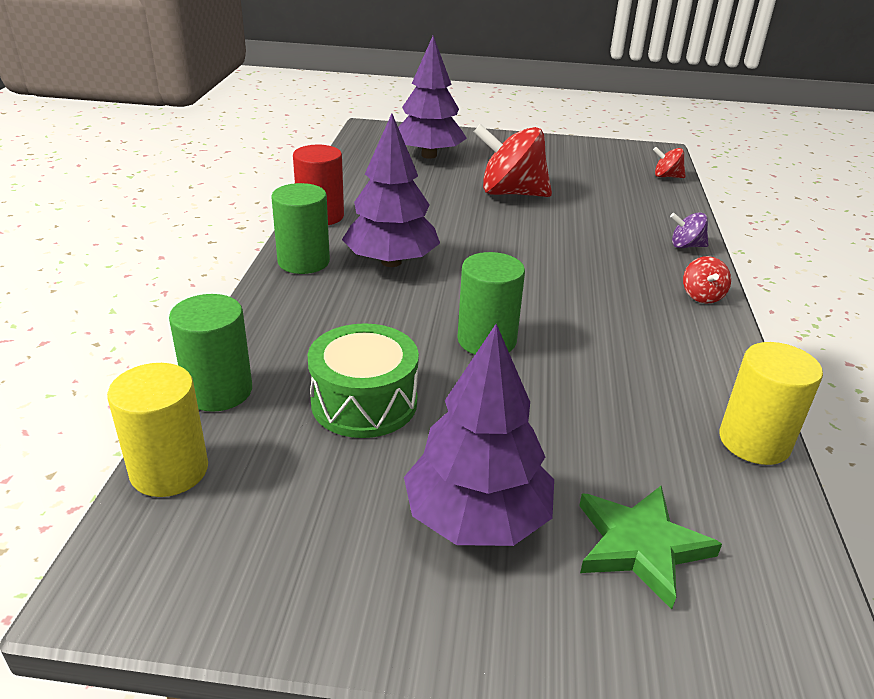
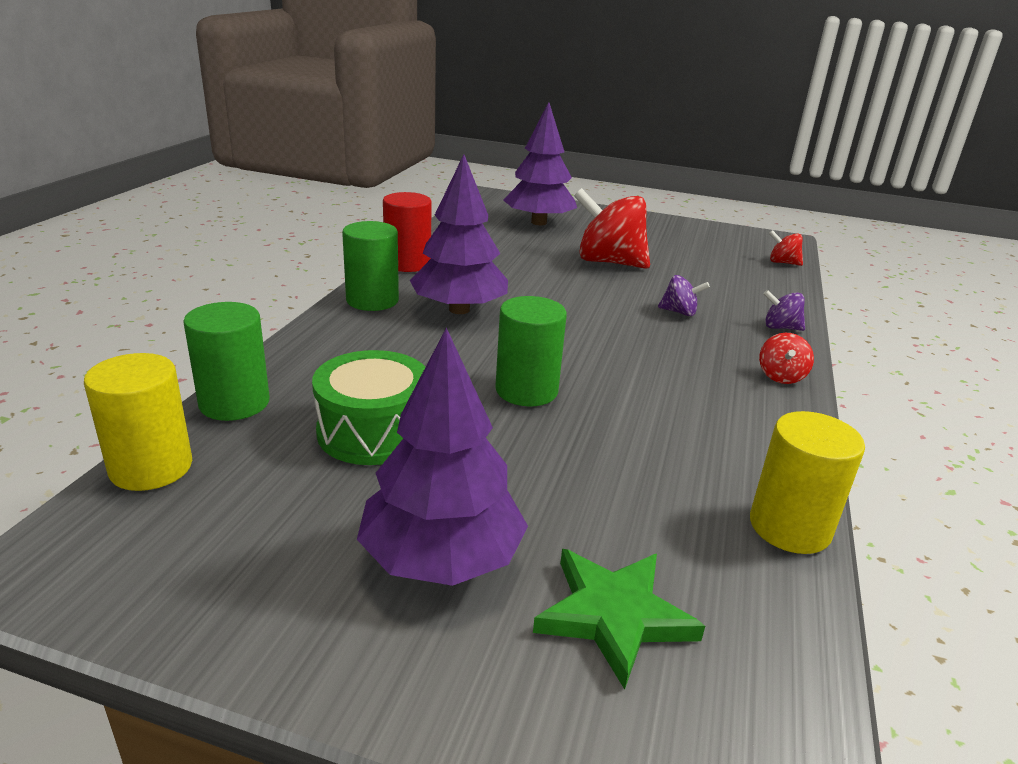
camera: 10 degrees right, 5 degrees down
none -> purple spinning top [658,275,710,316]

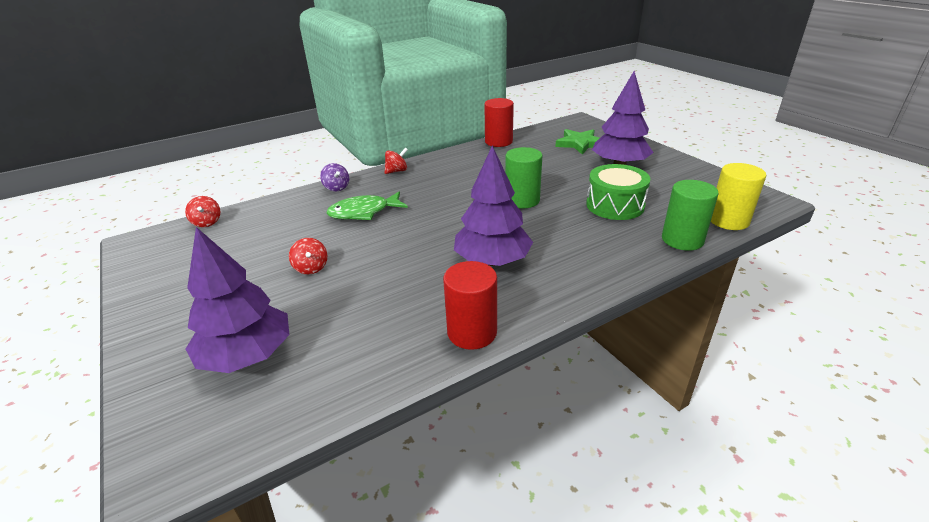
camera: 135 degrees left, 5 degrees up
green cylinder [342,221,399,311] -> none
red spinning top [574,188,650,269] -> red spinning top [289,238,327,274], size x0.47
purple spinning top [658,275,710,316] -> green fish [327,192,408,220]
yellow cylinder [750,411,865,554] -> red cylinder [484,98,514,147]

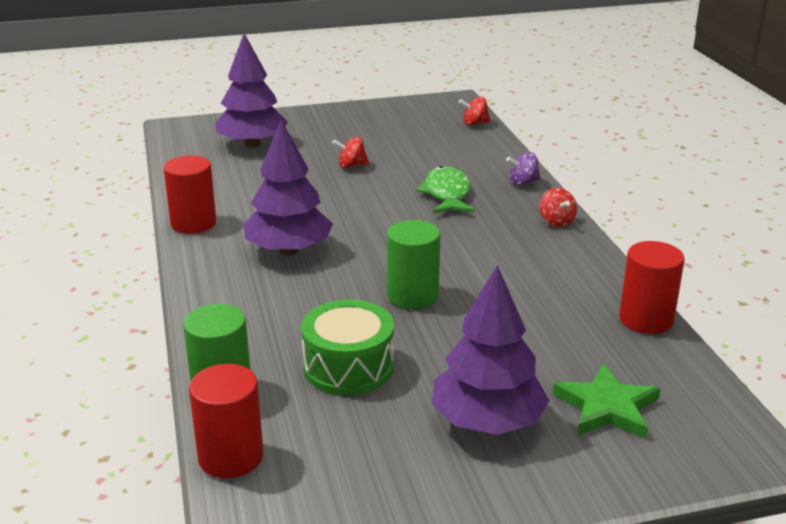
camera: 105 degrees right, 5 degrees down
yellow cylinder [711,163,766,230] -> red cylinder [189,364,263,478]

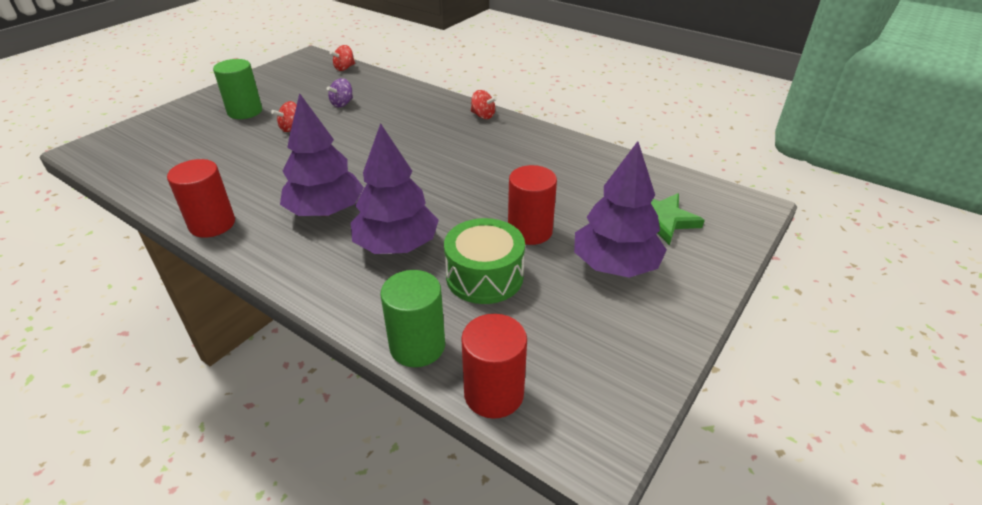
camera: 40 degrees left, 10 degrees up
purple tree [215,33,288,148] -> purple tree moved to [351,123,439,254]
green cylinder [387,220,440,309] -> green cylinder moved to [213,59,262,119]
green fish [416,166,475,213] -> none
purple spinning top [506,152,541,186] -> purple spinning top moved to [327,78,353,107]
red cylinder [619,241,685,334] -> red cylinder moved to [508,165,557,245]

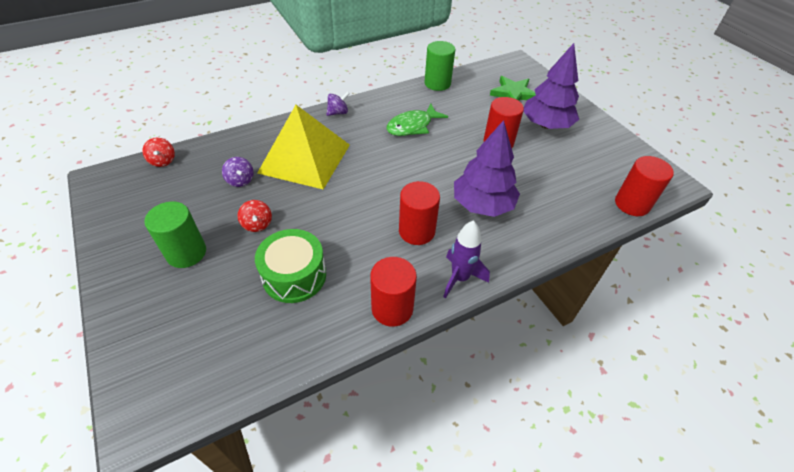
camera: 65 degrees left, 10 degrees up
purple tree [280,93,364,217] -> red cylinder [399,181,440,245]
green cylinder [380,270,445,367] -> green cylinder moved to [424,41,455,91]
green drum [444,218,525,304] -> green drum moved to [255,229,326,303]
red spinning top [471,90,497,119] -> purple spinning top [326,92,349,116]
none -> yellow pyramid [257,105,350,189]
none -> green fish [386,104,448,136]
none -> purple rocket [443,220,490,298]

